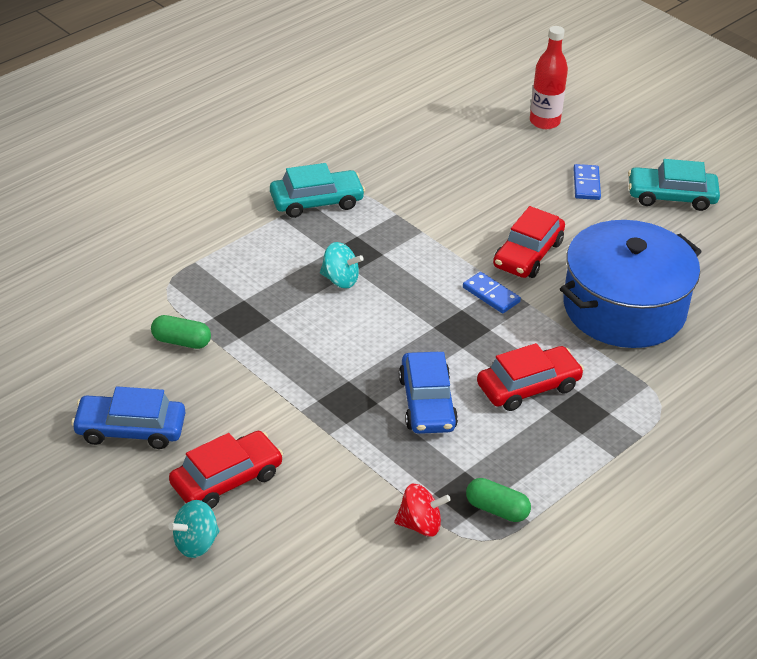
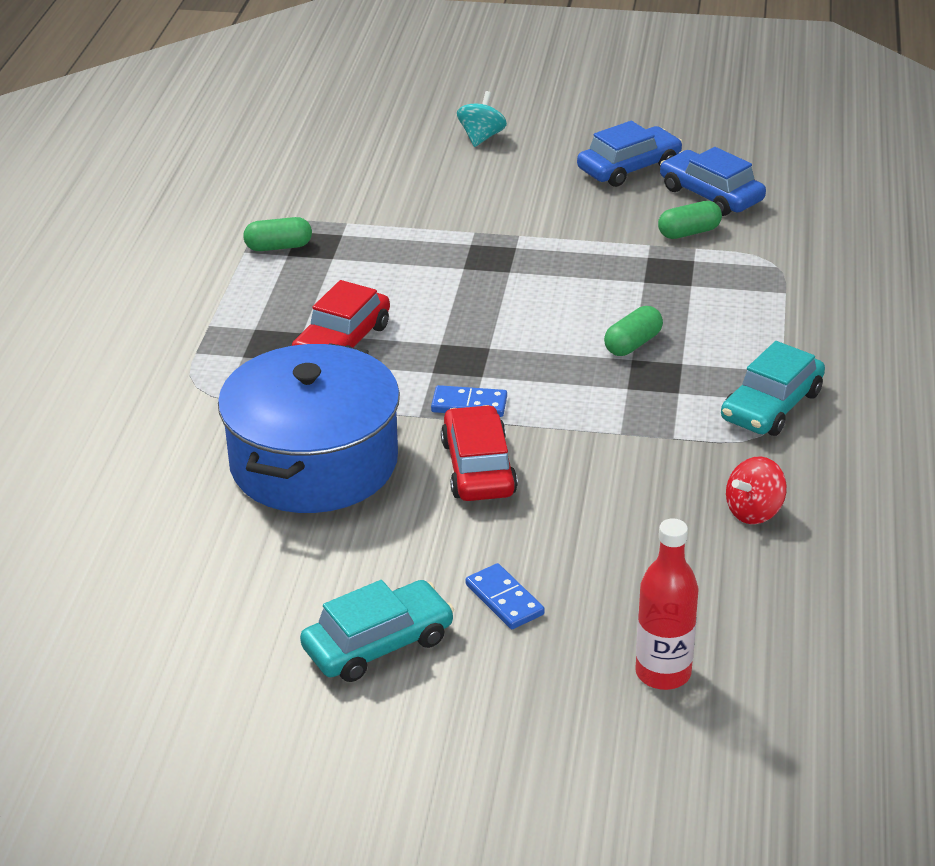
camera: 145 degrees right, 5 degrees down
red car [169,431,283,509] -> none
turquoise spinning top [320,242,364,289] -> green capsule [604,306,663,356]
red spinning top [394,484,451,537] -> red spinning top moved to [726,457,787,524]
blue car [399,352,458,434] -> blue car moved to [660,147,766,216]

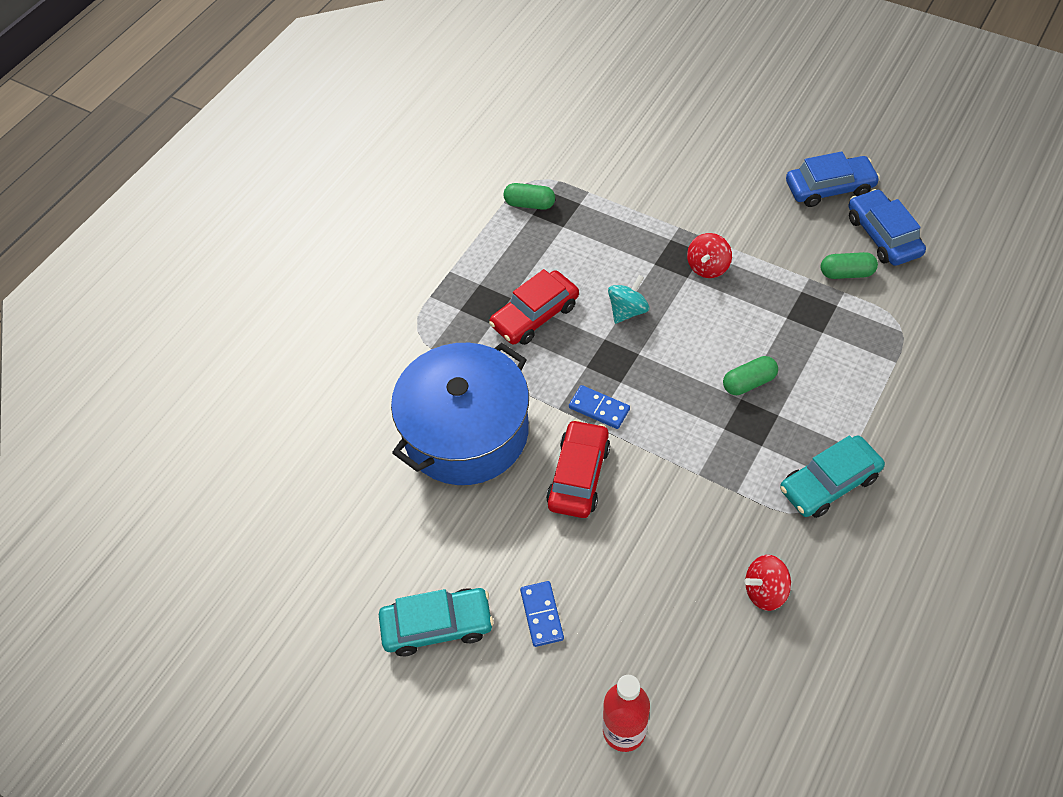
camera: 25 degrees right, 20 degrees up
turquoise spinning top [457,91,507,147] -> turquoise spinning top moved to [608,275,649,324]
none -> red spinning top [687,233,732,278]

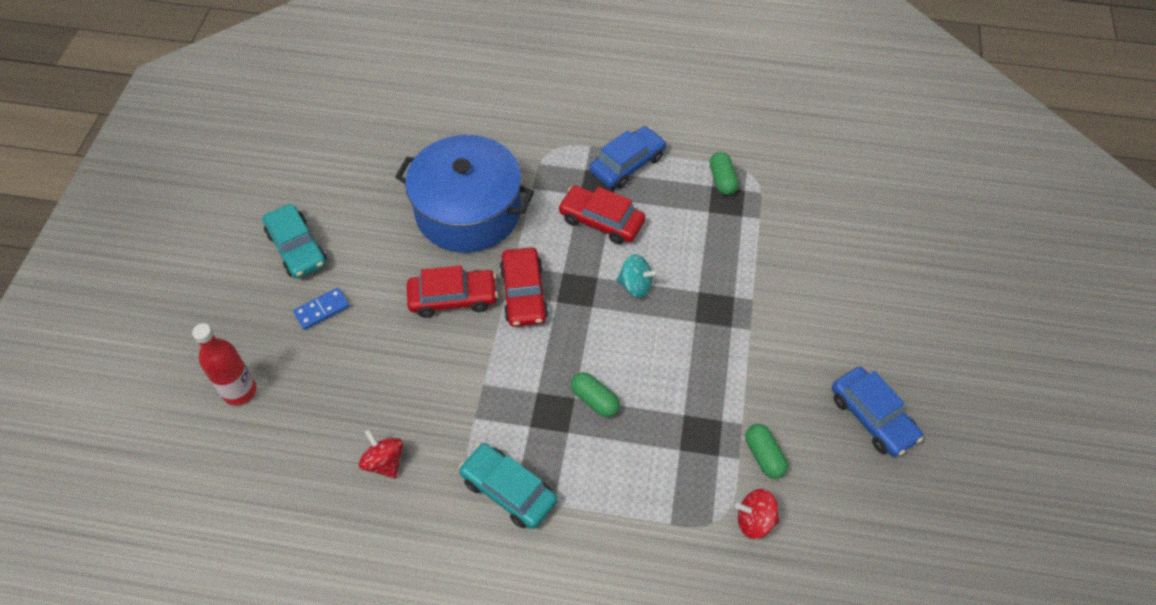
camera: 65 degrees right, 0 degrees up
blue domino [569,385,630,429] -> red car [500,247,548,327]
red spinning top [687,233,732,278] -> red spinning top moved to [735,489,779,539]
blue car [848,189,926,266] -> blue car moved to [589,126,666,189]

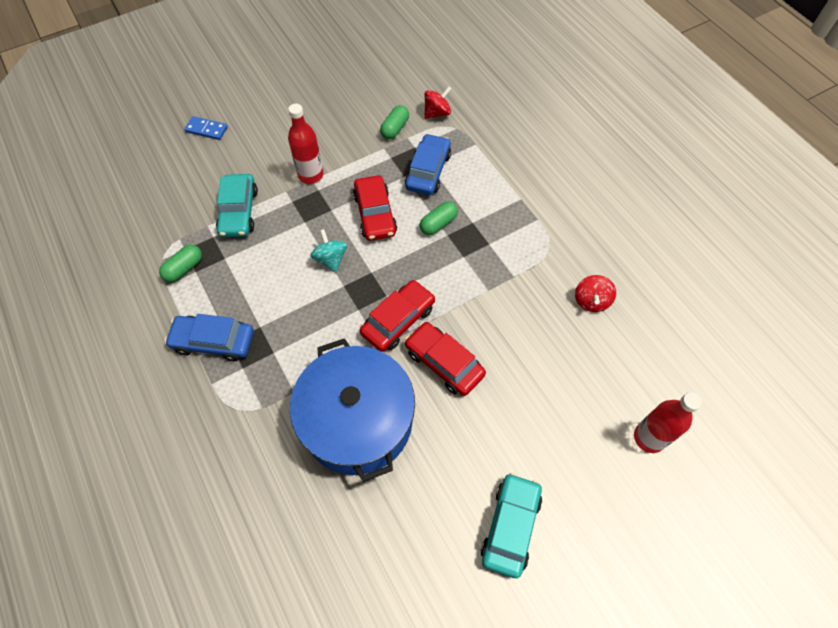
camera: 130 degrees left, 5 degrees up
blue domino [293,288,350,330] -> blue domino moved to [184,116,228,140]
turquoise car [459,443,557,529] -> turquoise car moved to [216,174,258,237]
red car [558,185,645,245] -> red car moved to [353,175,397,241]
green capsule [571,372,620,417] -> green capsule turned 45 degrees clockwise [420,201,458,235]
red spinning top [735,489,779,539] -> red spinning top turned 90 degrees counterclockwise [424,86,451,119]
blue car [832,367,923,457] -> blue car moved to [405,134,451,195]
none -> red bottle [288,104,324,184]

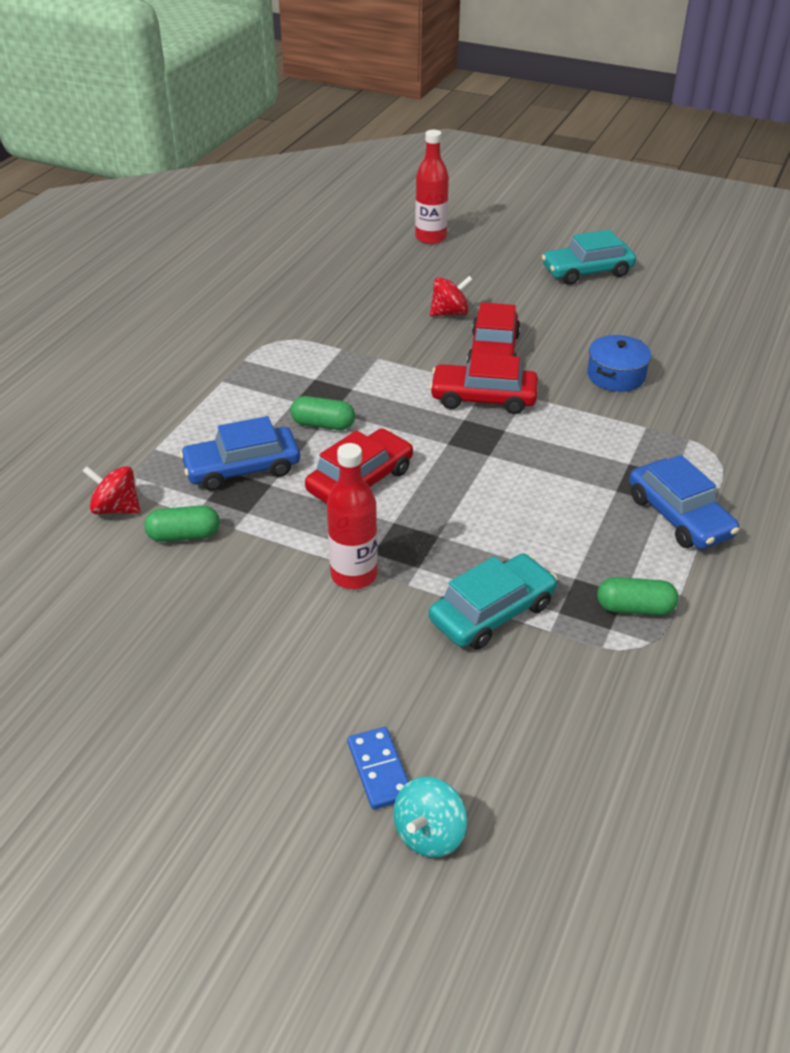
camera: 125 degrees left, 20 degrees down
blue pot [290,338,415,482] -> blue pot [587,335,651,392], size x0.45
turquoise spinning top [310,229,347,272] -> turquoise spinning top moved to [394,777,467,858]
red spinning top [575,275,616,312] -> red spinning top moved to [430,276,473,316]

